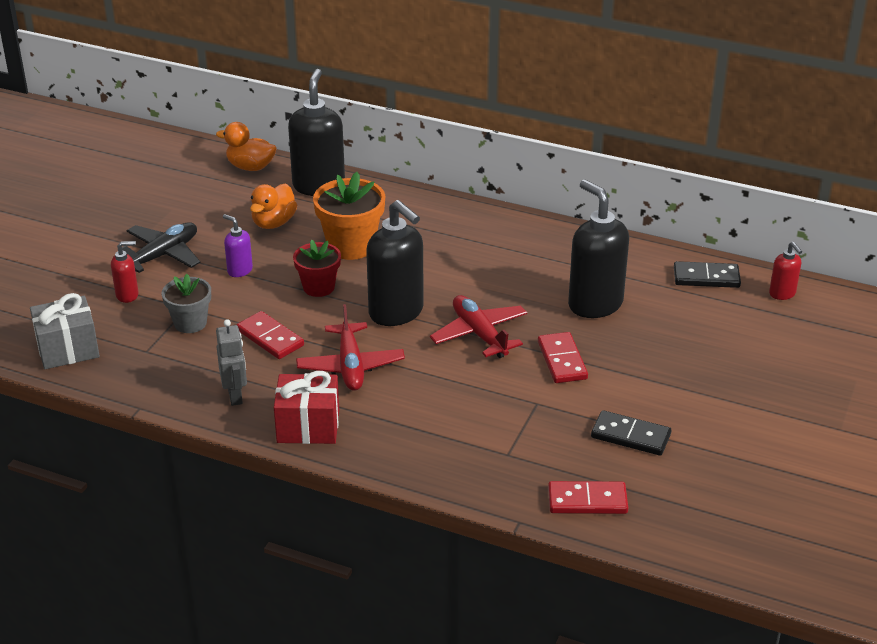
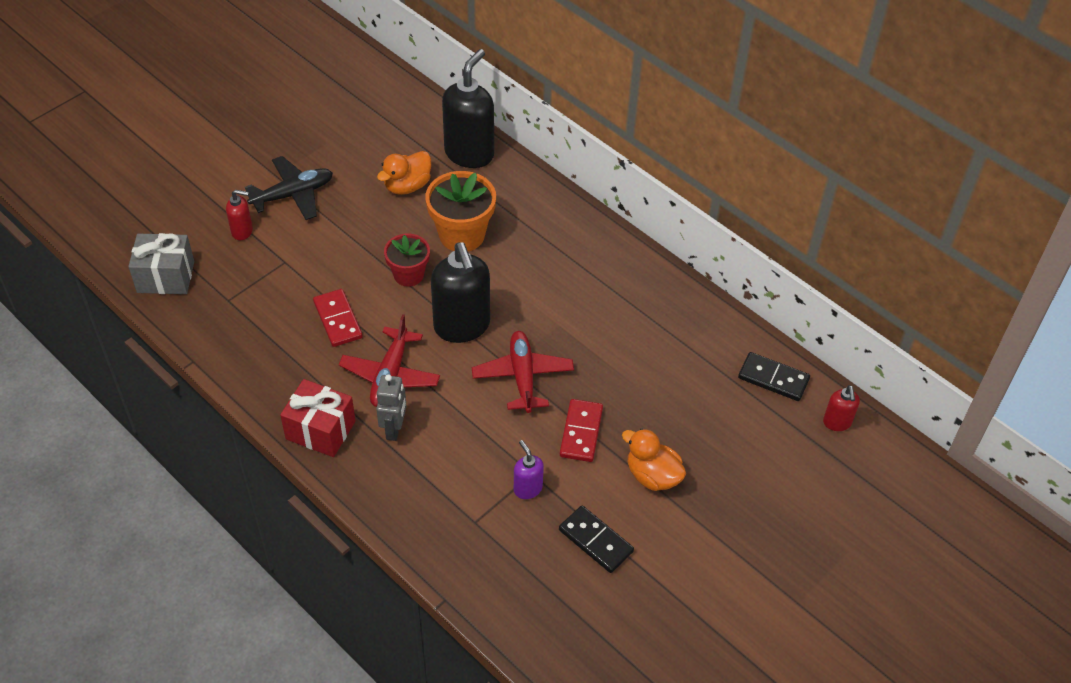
camera: 20 degrees right, 15 degrees up
grey flower pot [161,274,211,333] -> none
orange duck [216,122,277,171] -> orange duck moved to [622,428,686,491]
grey robot [216,319,247,406] -> grey robot moved to [376,374,407,441]
purple soap dispenser [223,214,253,277] -> purple soap dispenser moved to [514,440,544,499]
red domino [548,481,628,514] -> none
black soap dispenser [568,180,629,318] -> none

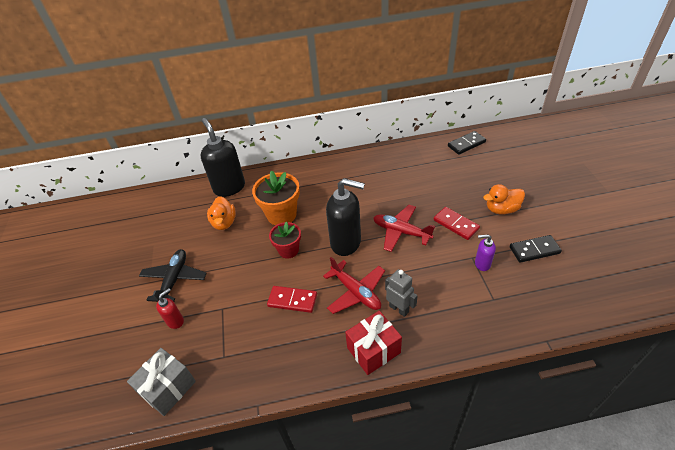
camera: 50 degrees left, 5 degrees down
red soap dispenser [823,385,860,431] -> none

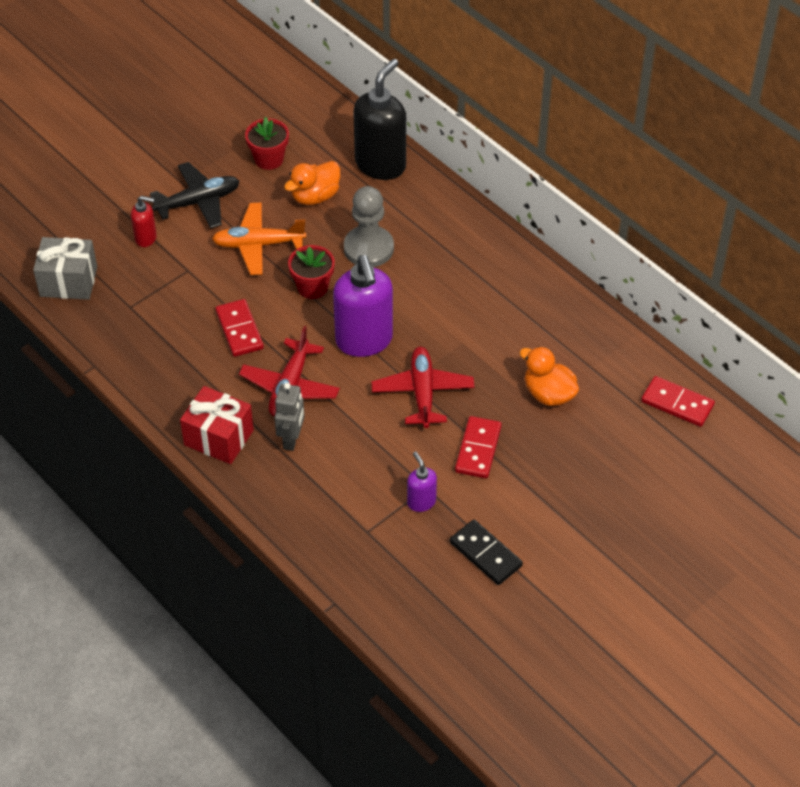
camera: 55 degrees right, 5 degrees up
orange flower pot [252,171,300,225] -> grey pawn [344,186,394,267]
black soap dispenser [326,178,365,256] -> purple soap dispenser [333,255,393,357]
black domino [448,131,486,155] -> red domino [641,376,715,427]
orange duck [483,184,525,214] -> orange duck moved to [519,346,579,406]
none -> orange plane [212,202,306,275]
none -> red flower pot [245,117,289,170]

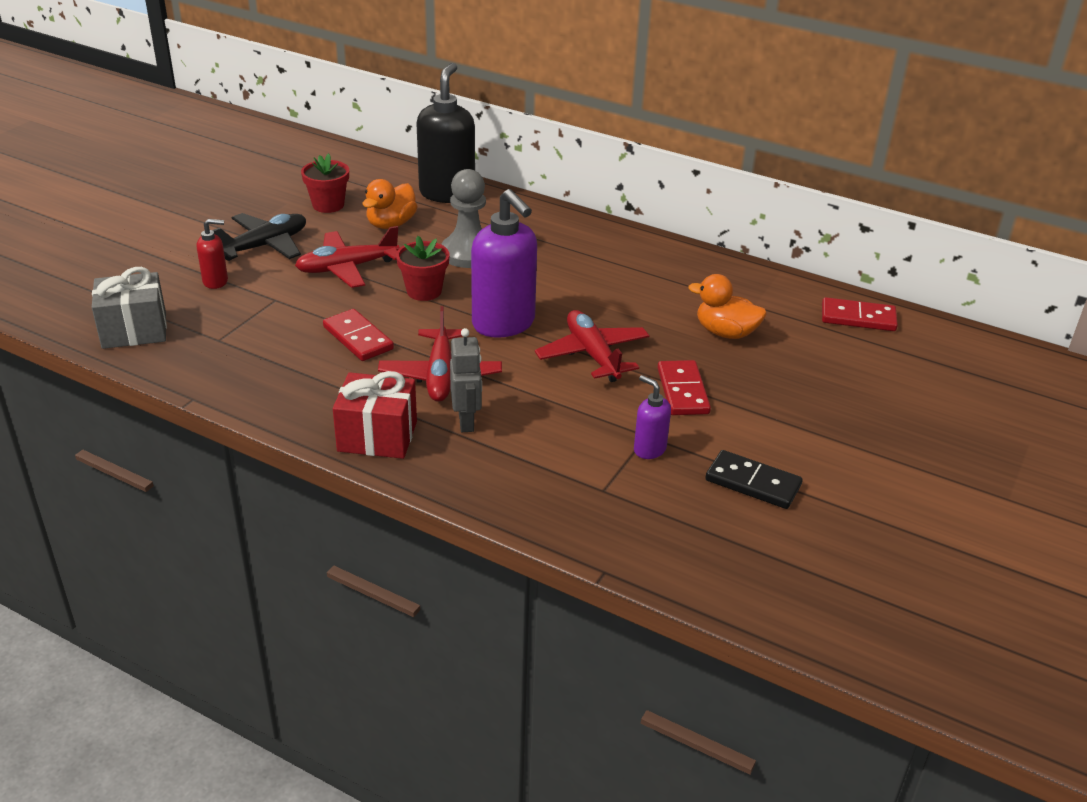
camera: 20 degrees left, 15 degrees down
orange plane [212,202,306,275] -> red plane [295,226,400,288]

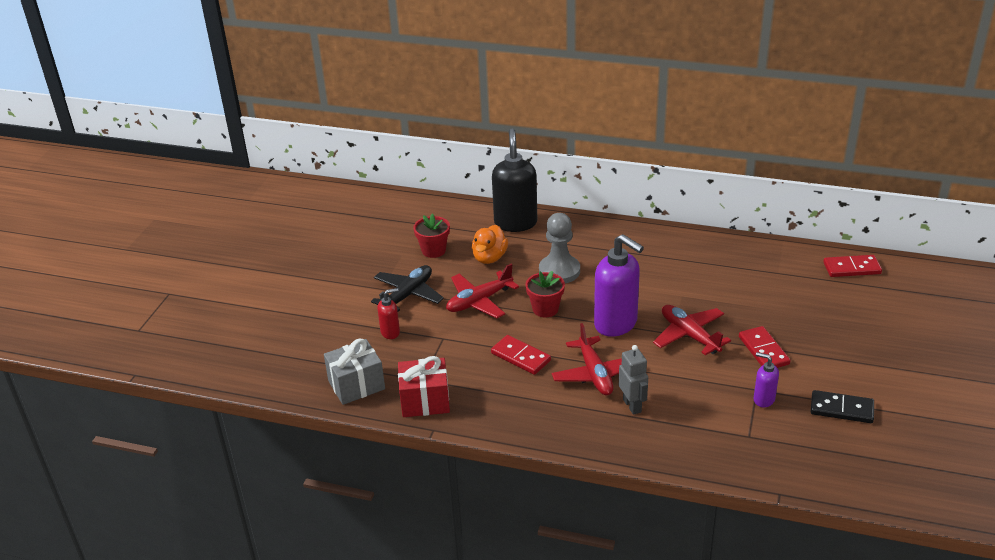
camera: 10 degrees left, 0 degrees up
red gift [333,371,417,459] -> red gift moved to [398,356,450,417]
orange duck [688,274,767,339] -> none

